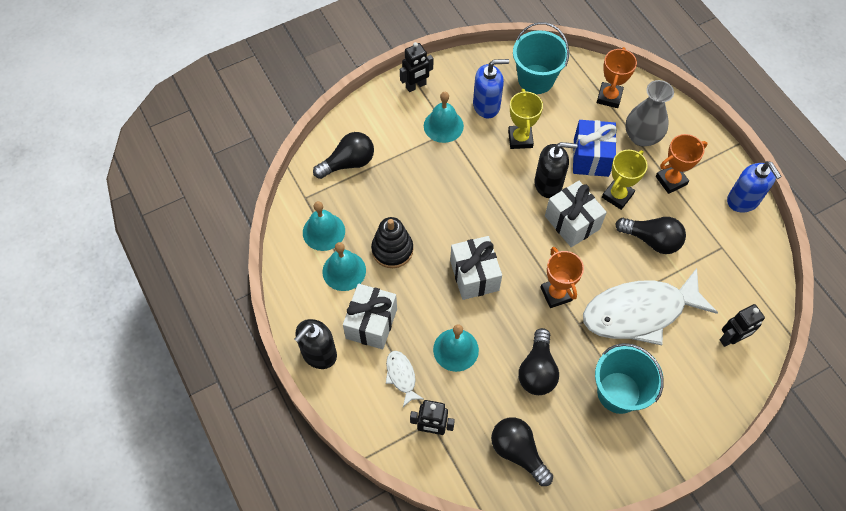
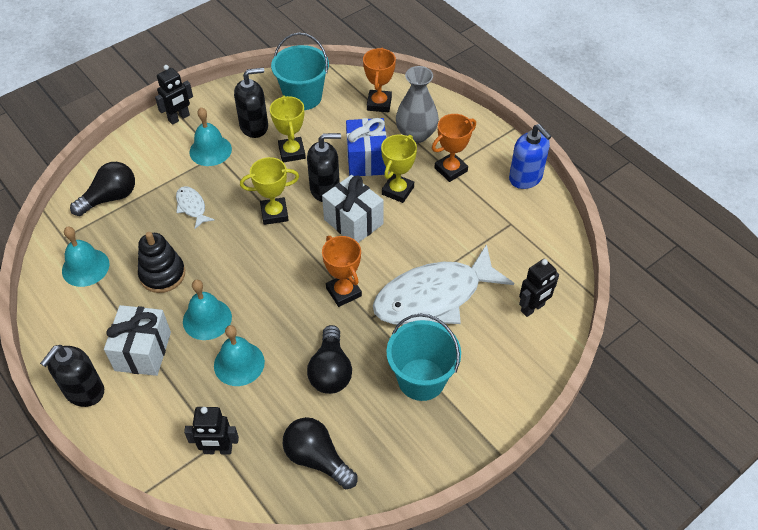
camera: 10 degrees left, 10 degrees down
turquoise bell [322,242,366,291] -> turquoise bell moved to [183,280,232,340]
white fish [386,351,423,407] -> white fish moved to [176,186,215,229]
white gift [450,236,502,300] -> none
blue soap dispenser [473,59,509,118] -> black soap dispenser [234,68,268,138]
black light bulb [615,217,686,254] -> none
none -> yellow trophy [240,157,299,225]

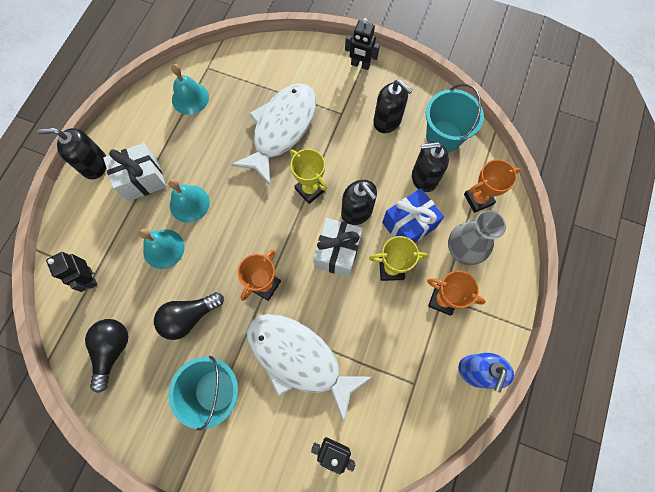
camera: 60 degrees right, 20 degrees up
black light bulb [70,162,135,216] -> none
black stacking toy [138,232,185,293] -> none
white fish [176,186,215,229] -> white fish [231,83,316,185], size x2.36
turquoise bell [189,108,232,166] -> none
yellow trophy [270,95,306,162] -> none
none -> black soap dispenser [412,142,449,192]

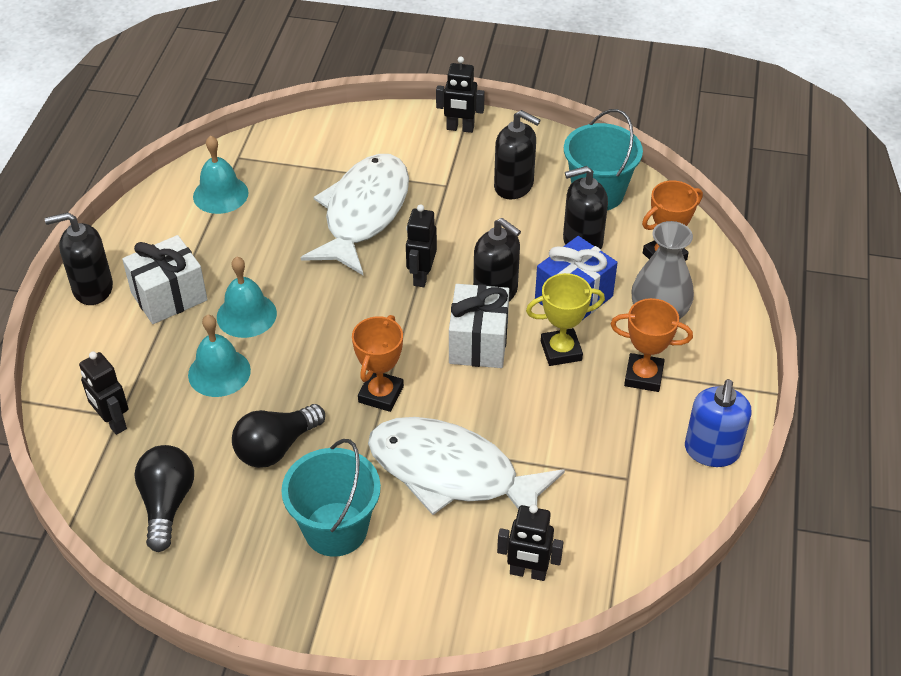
camera: 10 degrees left, 25 degrees down
yellow trophy [290,149,327,204] -> black robot [406,204,437,287]

